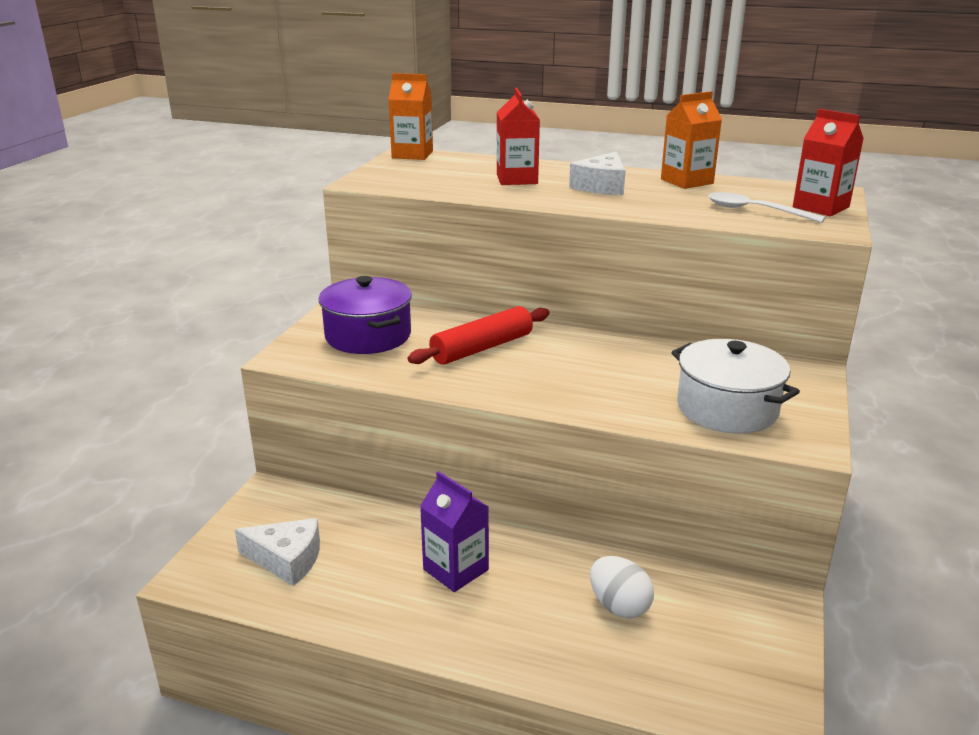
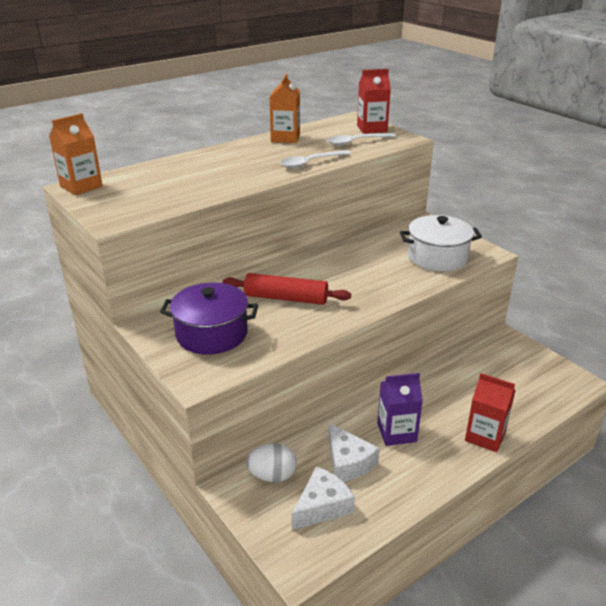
camera: 55 degrees left, 5 degrees up
red rolling pin [408,306,549,365] -> red rolling pin turned 75 degrees counterclockwise [223,273,351,305]
red carton [497,88,540,185] -> red carton moved to [465,373,515,452]
white cheese [569,151,626,195] -> white cheese moved to [328,423,380,482]
white egg [590,556,654,618] -> white egg moved to [246,443,297,482]
none -> white spoon [280,150,351,168]

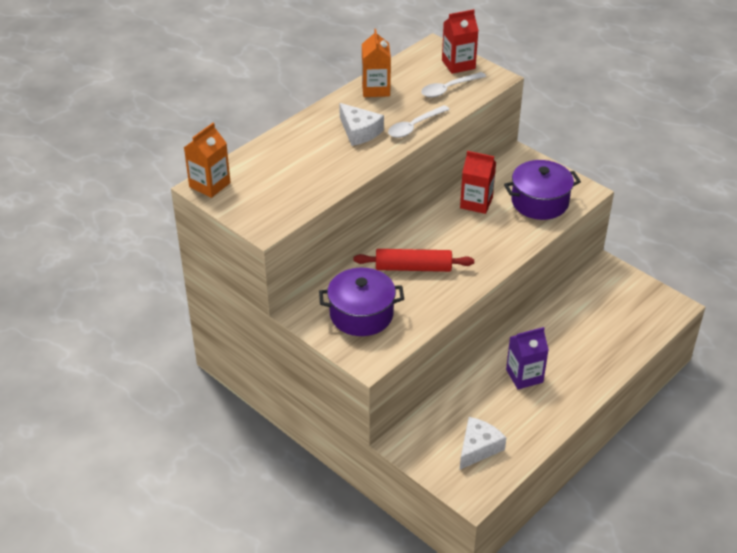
camera: 10 degrees left, 10 degrees up
white egg [246,443,297,482] -> none
white cheese [328,423,380,482] -> white cheese moved to [339,103,384,146]
white pot [400,215,482,271] -> purple pot [504,160,581,220]
red carton [465,373,515,452] -> red carton moved to [460,151,496,214]

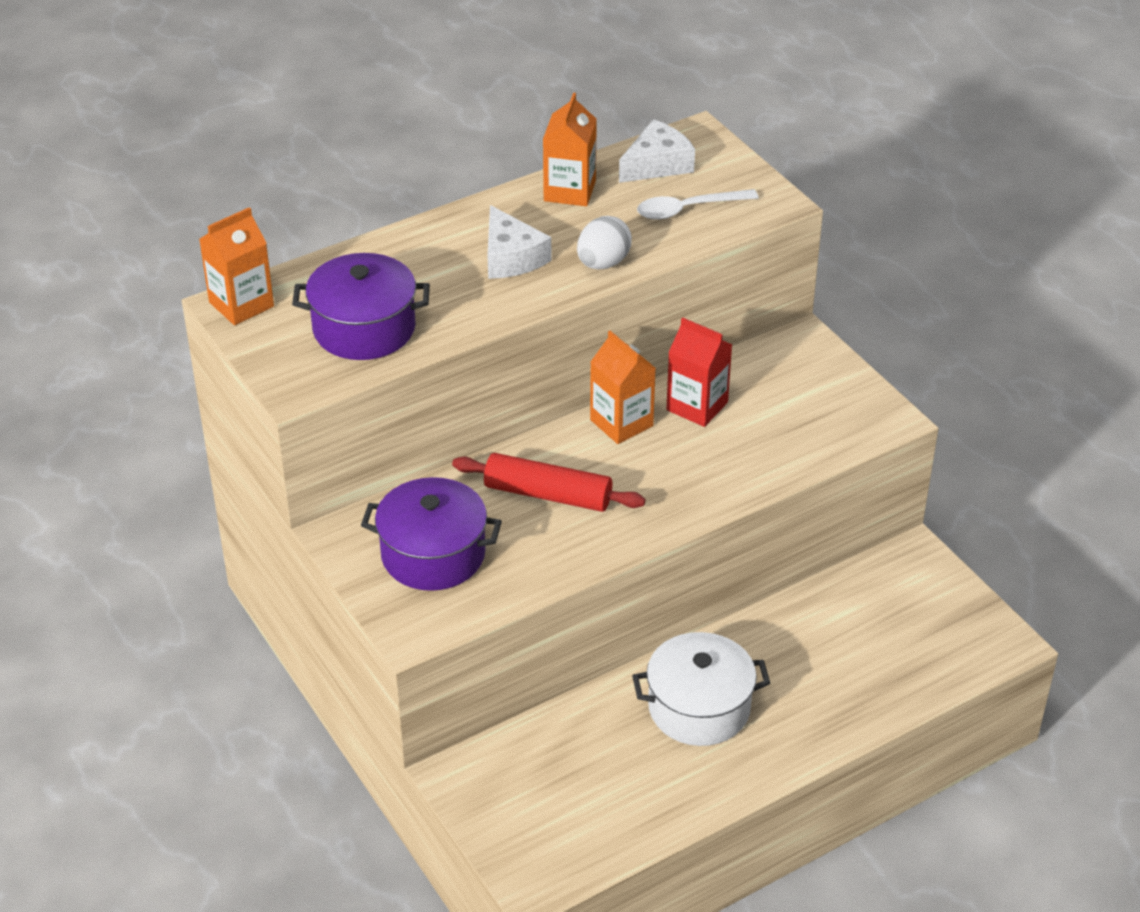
camera: 15 degrees right, 0 degrees up
white spoon [388,105,450,138] -> white egg [577,216,632,270]
red carton [442,9,479,74] -> none
white cheese [460,417,506,470] -> white cheese moved to [619,120,695,183]
purple pot [504,160,581,220] -> purple pot moved to [292,253,430,360]
purple carton [506,327,549,389] -> white pot [632,632,770,746]
none -> orange carton [590,331,656,444]

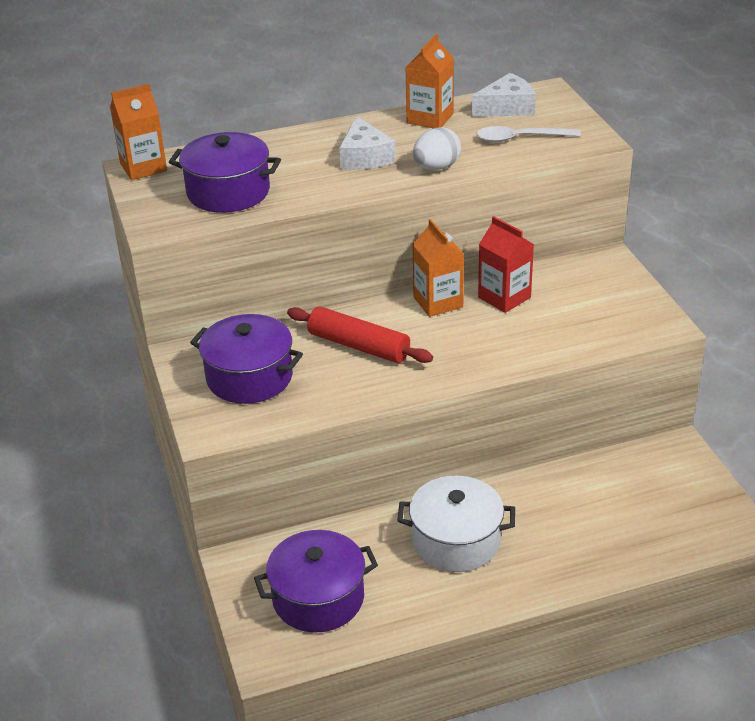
camera: 15 degrees right, 5 degrees down
none -> purple pot [254,530,378,632]

